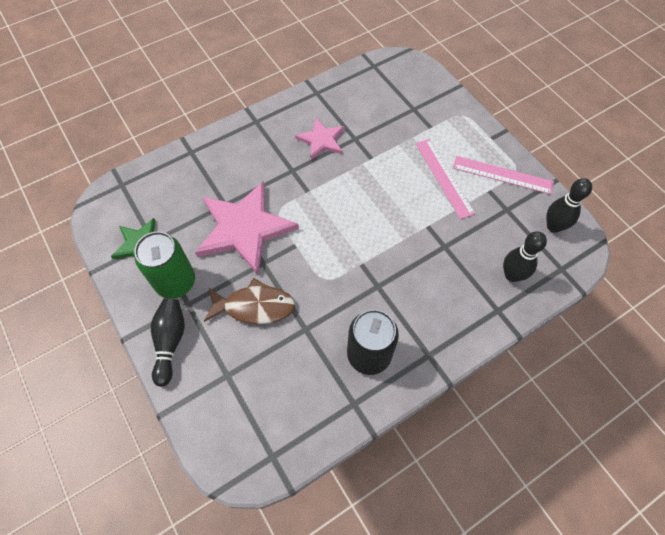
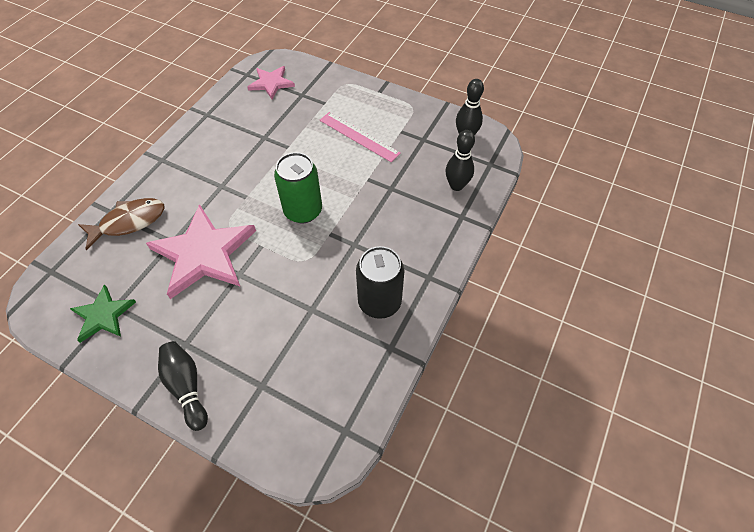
camera: 30 degrees left, 5 degrees down
green can [135,231,195,299] -> green can moved to [274,152,322,223]
brown fish [204,278,295,324] -> brown fish moved to [78,198,164,250]
pink star [295,117,345,160] -> pink star moved to [248,66,295,99]
pink ruler [453,156,554,194] -> none

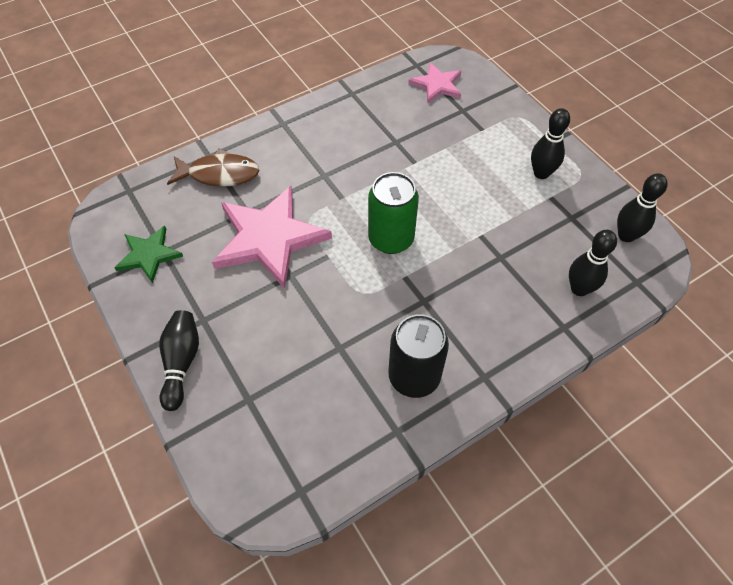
camera: 30 degrees right, 0 degrees up
pink ruler [320,112,401,162] -> none
none -> black bowling pin [531,108,570,179]

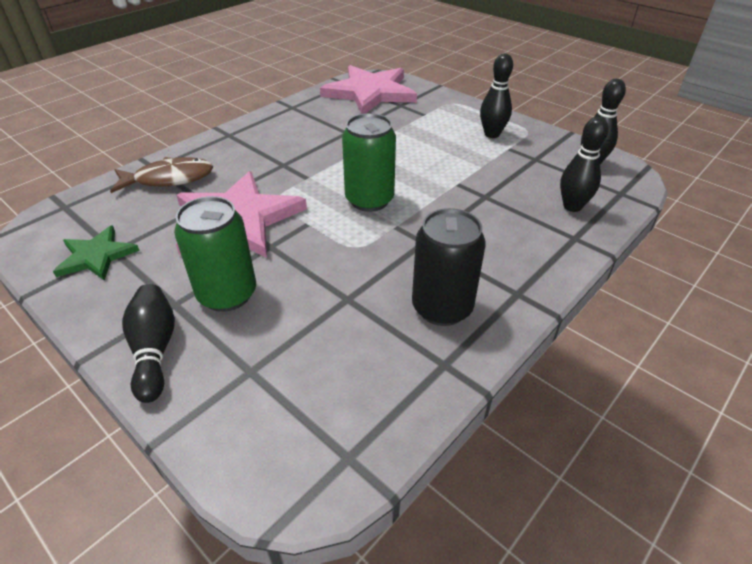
camera: 15 degrees left, 15 degrees down
pink star [409,63,461,103] -> pink star [320,65,417,114], size x1.84
none -> green can [174,196,256,312]

